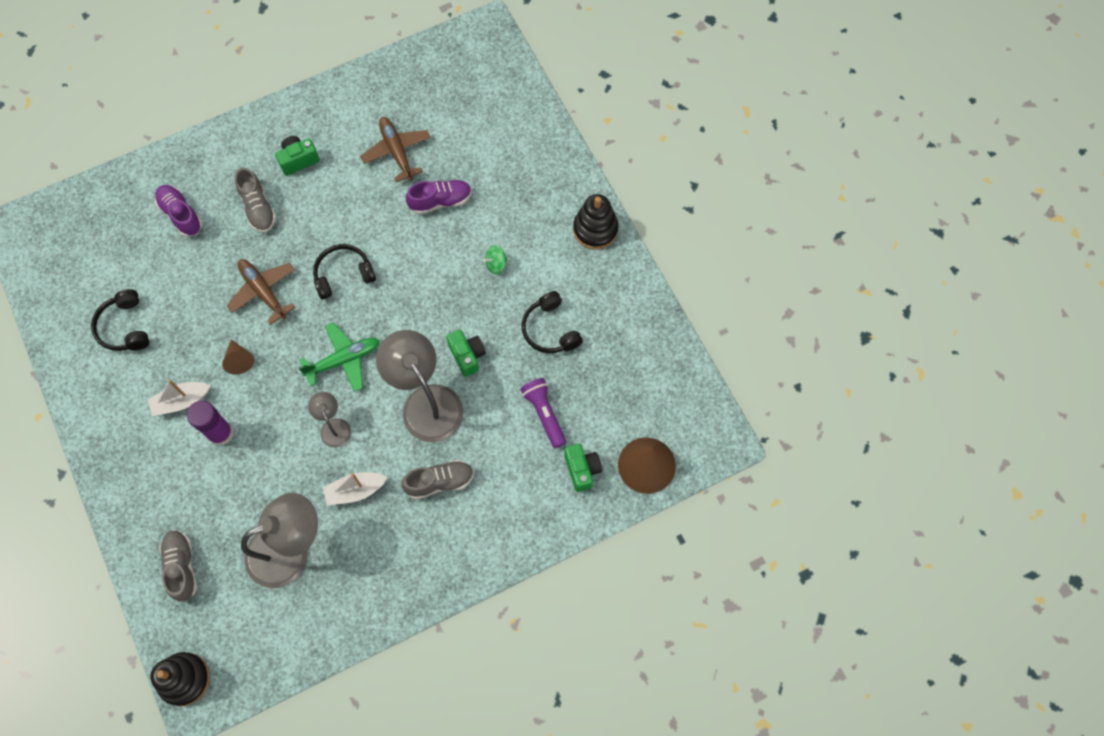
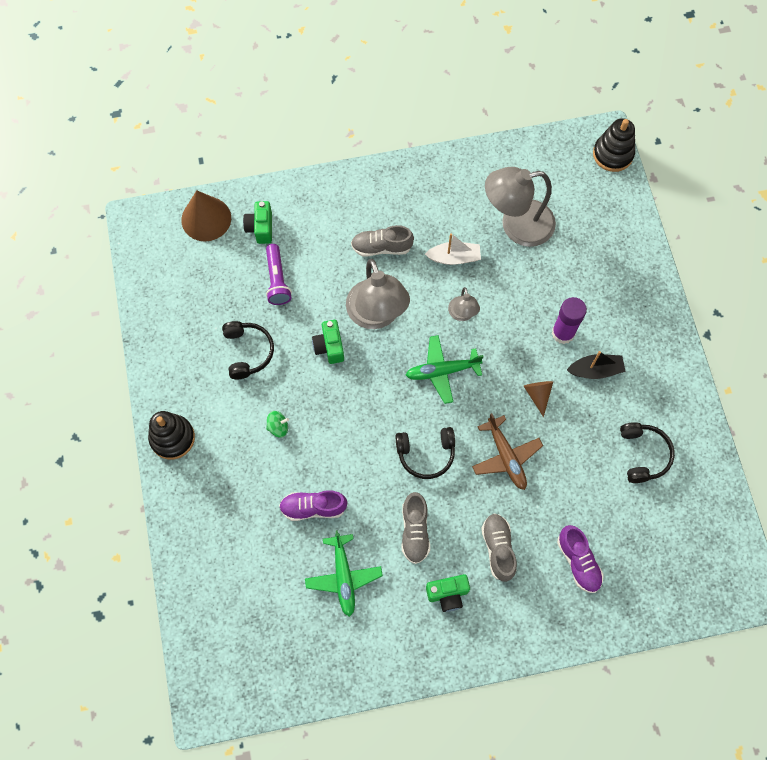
camera: 165 degrees left, 0 degrees up
white boat [147,379,210,416] -> black boat [567,351,626,379]
grey shoe [159,530,197,602] -> grey shoe moved to [402,492,430,564]
brown plane [360,117,431,182] -> green plane [305,530,383,617]

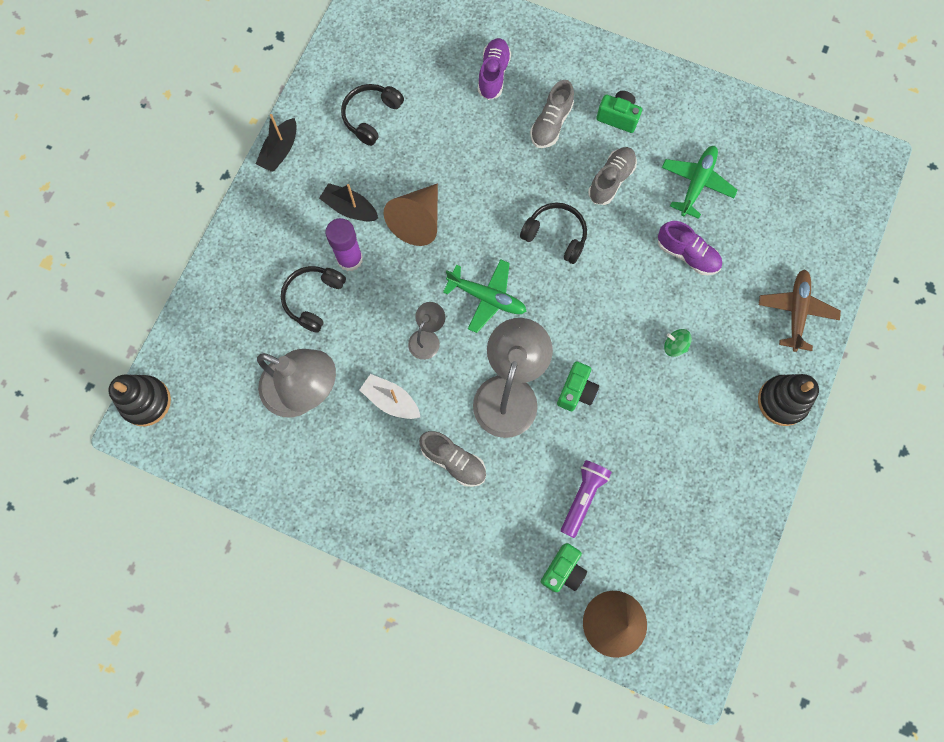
camera: 145 degrees left, 5 degrees up
black headphones [222,321,274,379] -> black headphones moved to [281,266,346,333]
brown plane [472,413,543,490] -> brown plane moved to [759,269,841,352]
brown cone [524,381,553,417] -> brown cone [383,183,438,246], size x1.79
none -> black boat [256,114,297,172]

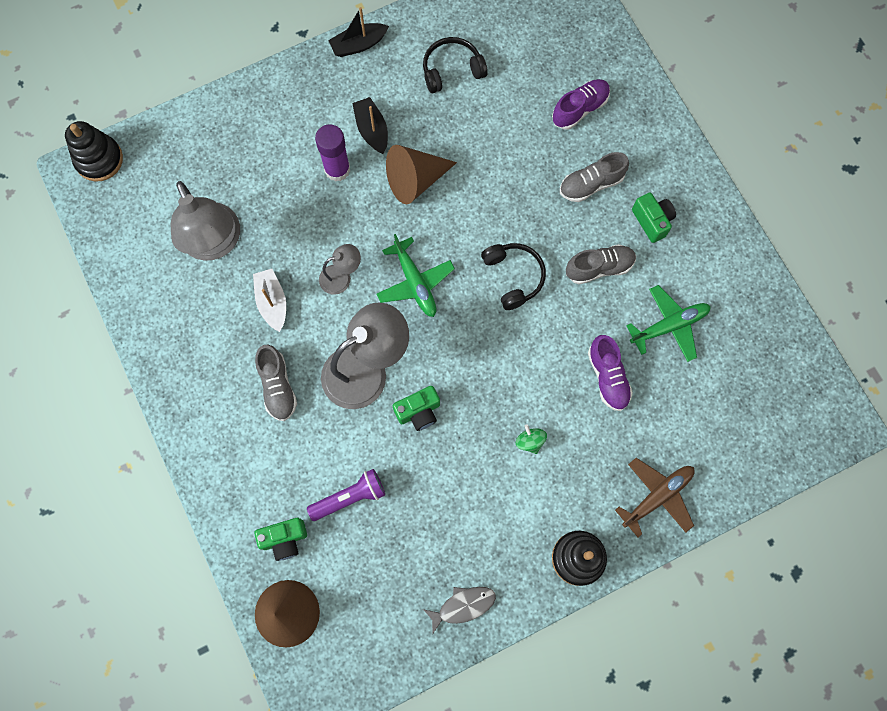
camera: 40 degrees right, 0 degrees up
black headphones [281,266,346,333] -> none
none -> grey fish [423,587,496,633]

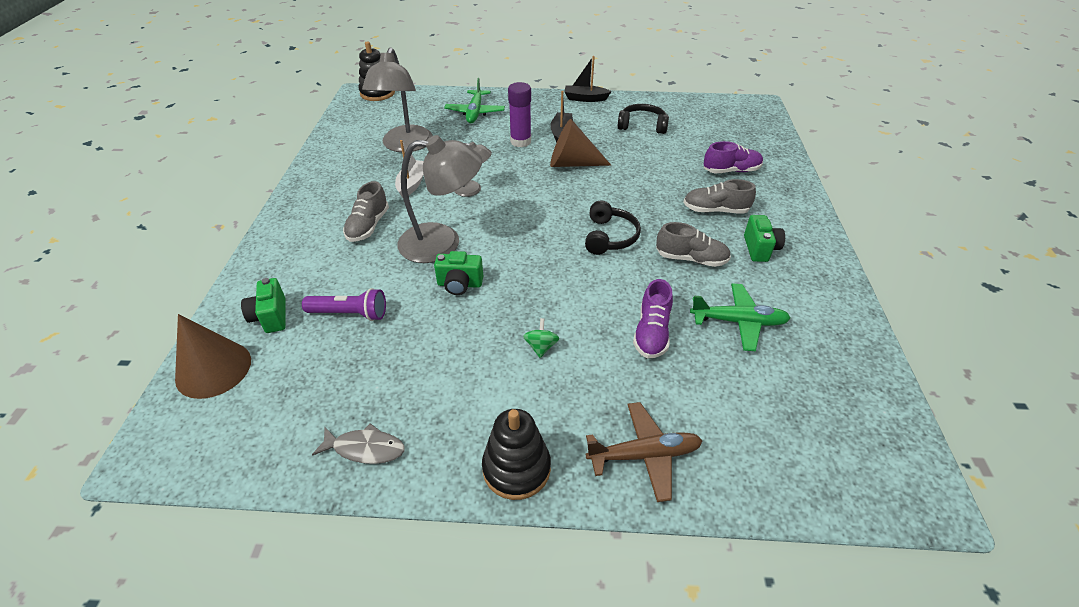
camera: 30 degrees right, 30 degrees down
green camera [254,518,307,561] -> green camera turned 60 degrees clockwise [241,278,286,333]
green plane [377,234,455,317] -> green plane moved to [444,78,505,123]

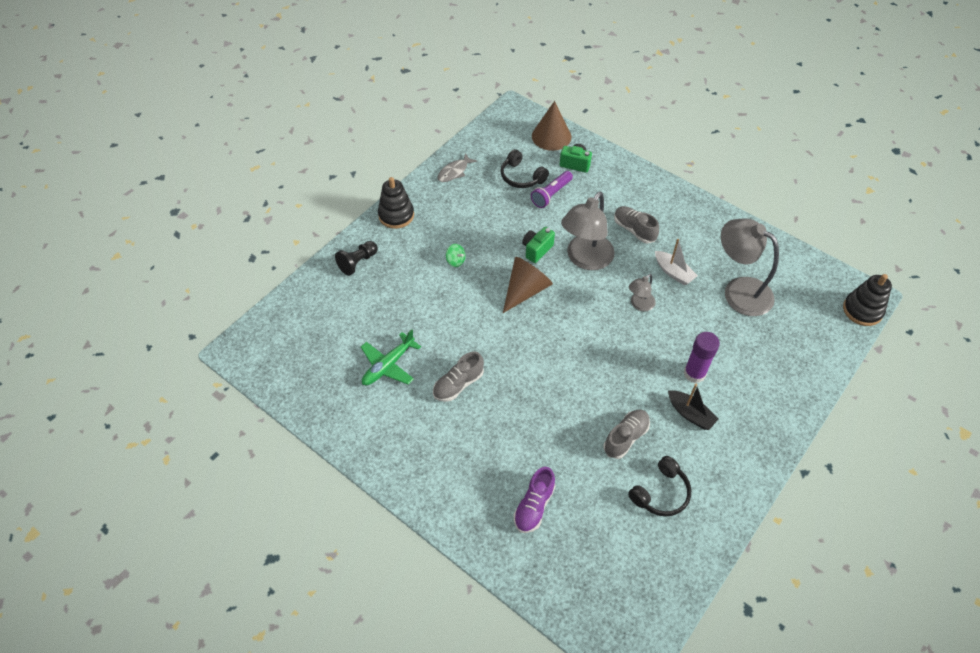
camera: 125 degrees right, 10 degrees up
green plane [444,78,505,123] -> none
brown cone [550,119,611,167] -> brown cone moved to [503,257,553,313]
black boat [564,56,612,102] -> none
black headphones [585,201,641,255] -> black headphones moved to [501,149,549,188]
brown plane [586,402,703,502] -> black pawn [335,241,378,276]
purple shoe [633,279,673,358] -> none
grey shoe [684,179,756,214] -> grey shoe moved to [604,410,650,459]
green camera [744,215,785,262] -> none

